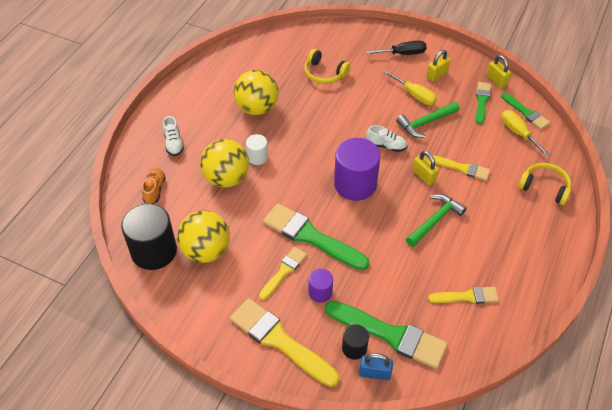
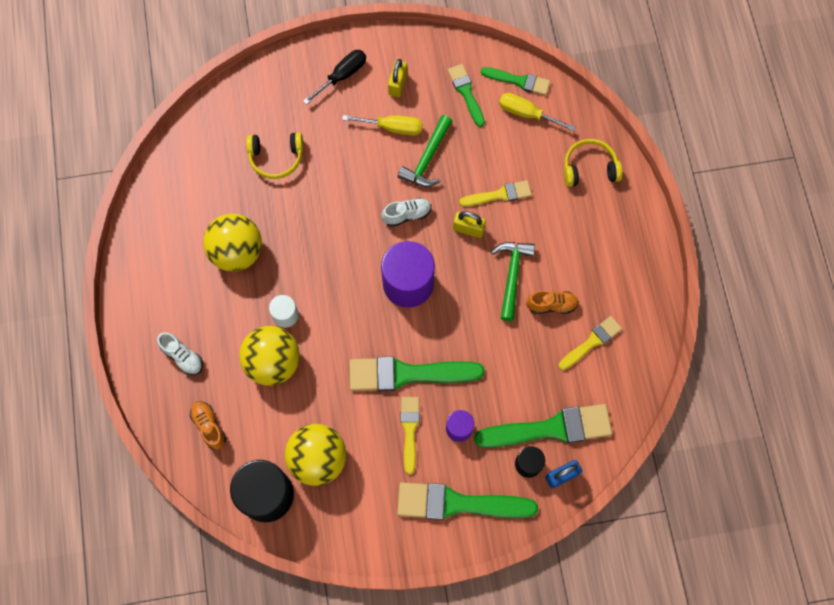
camera: 35 degrees left, 20 degrees up
yellow brush [230,298,339,387] -> green brush [397,482,538,520]
yellow padlock [486,55,511,88] -> none
none -> orange shoe [526,291,579,314]

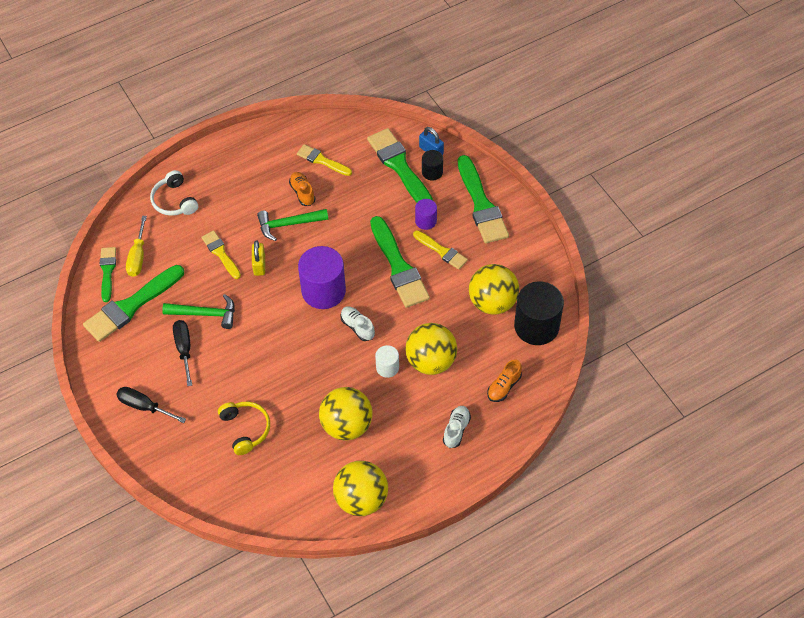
camera: 110 degrees left, 15 degrees down
yellow screwdriver [342,115,422,136] -> black screwdriver [173,320,192,386]
white shoe [382,198,431,227] -> white shoe moved to [340,306,375,341]
yellow padlock [388,59,407,97] -> none
yellow brush [400,397,420,474] -> yellow brush turned 120 degrees counterclockwise [413,230,468,270]
green brush [448,64,485,127] -> green brush [83,265,184,342], size x1.76
yellow headphones [564,139,623,187] -> white headphones [150,170,198,216]
none -> yellow ball [333,461,388,516]

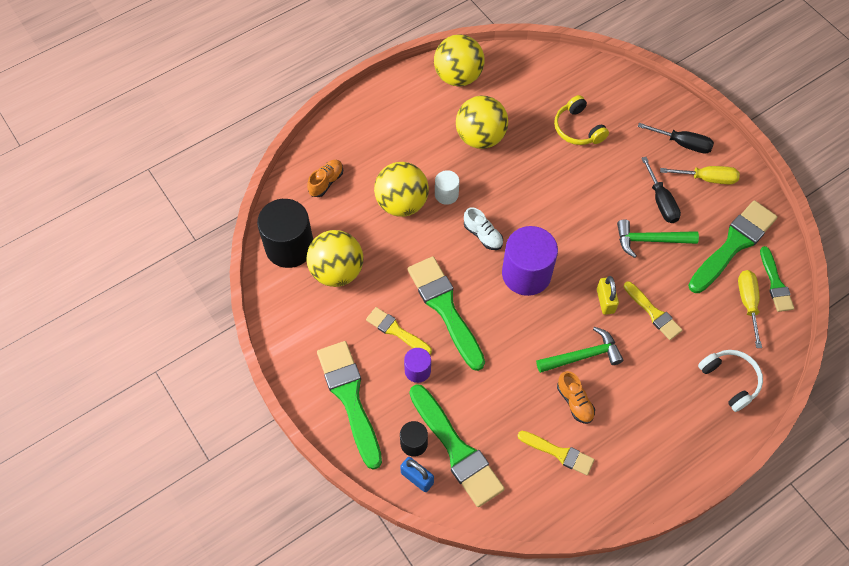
camera: 175 degrees right, 5 degrees up
white shoe [443,406,471,448] -> none
none -> yellow screwdriver [660,166,740,184]

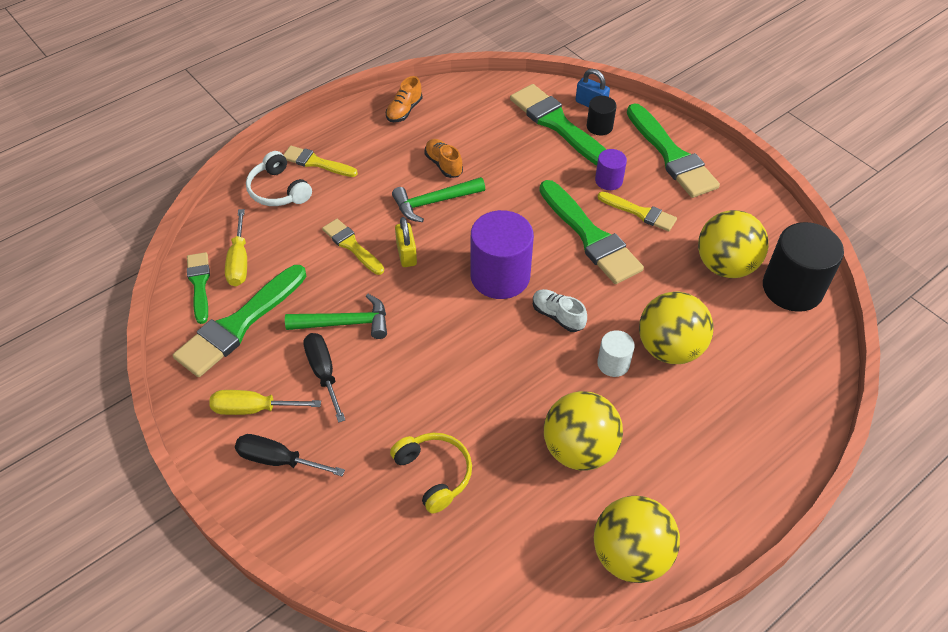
camera: 175 degrees right, 10 degrees down
orange shoe [307,160,343,197] -> orange shoe moved to [386,76,422,122]
yellow brush [517,431,594,475] -> yellow brush moved to [283,146,358,177]

